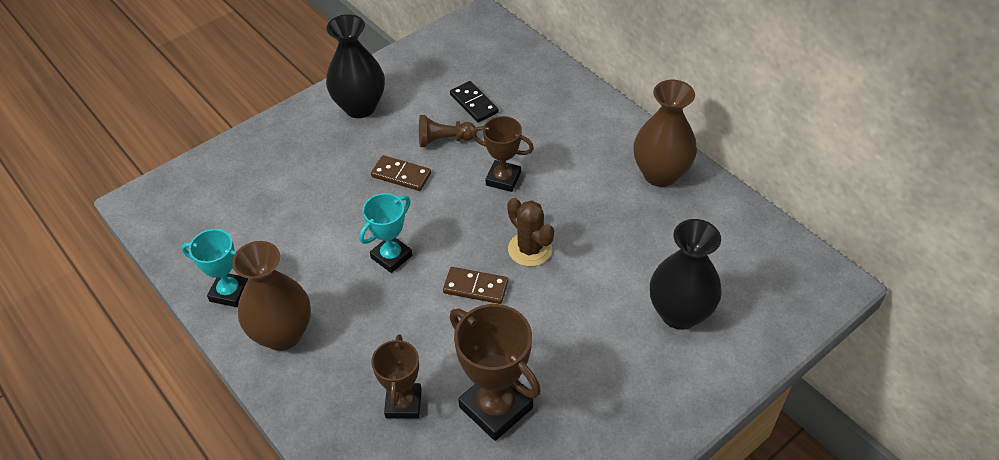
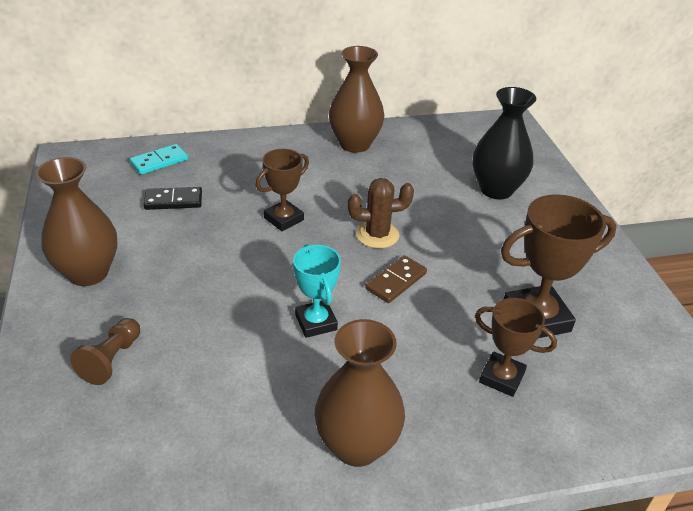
camera: 65 degrees left, 10 degrees down
turquoise trophy [181,229,248,307] -> none
black vase [326,14,385,118] -> brown vase [35,157,117,286]
brown domino [371,155,431,191] -> none
brown pawn [419,115,476,147] -> brown pawn moved to [70,318,140,385]
none -> turquoise domino [130,144,188,175]

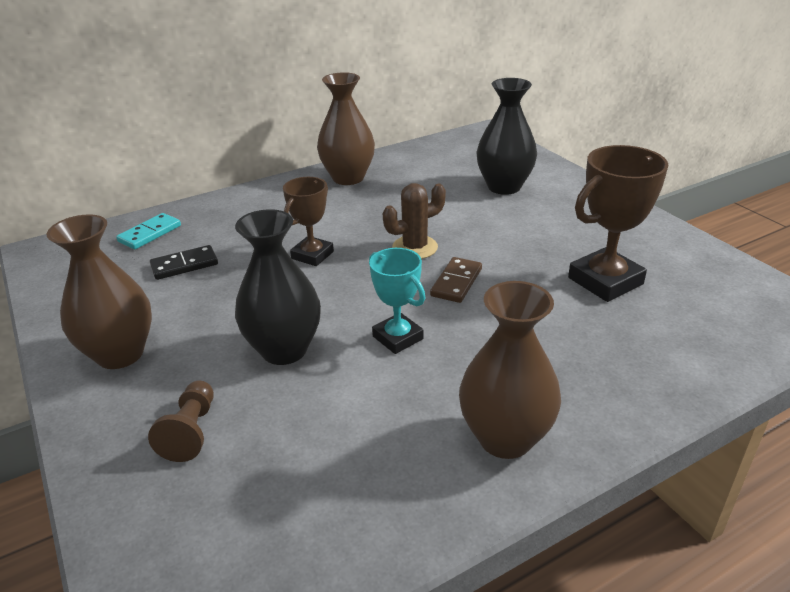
camera: 15 degrees left, 5 degrees down
brown trophy [475,298,557,397] -> none
none -> black vase [235,209,321,365]

